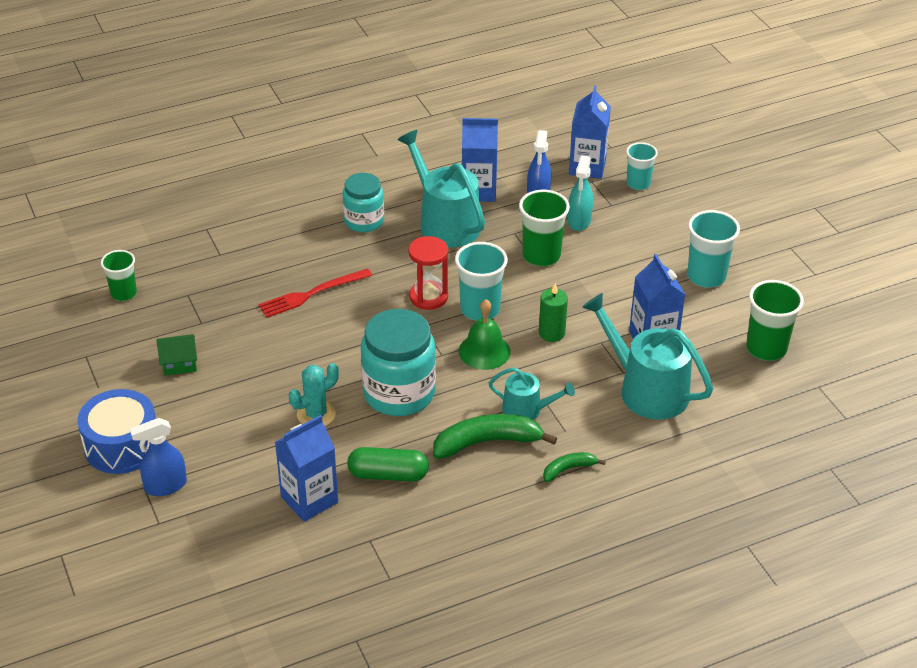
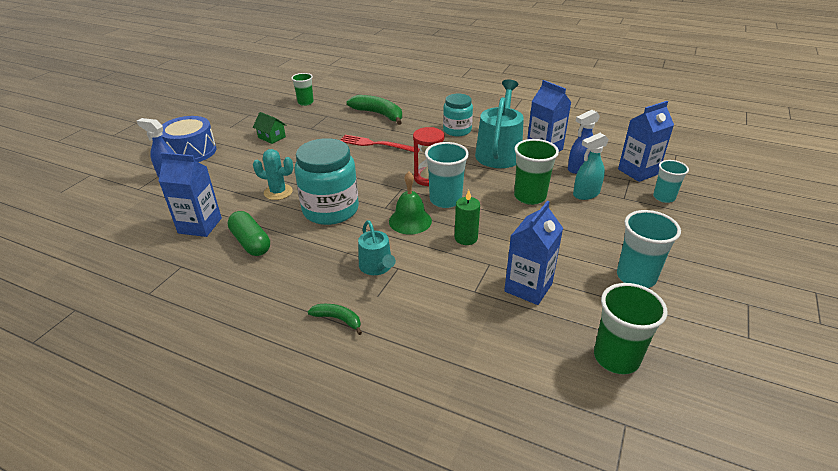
camera: 50 degrees right, 5 degrees down
green banana [433,414,557,459] -> green banana moved to [346,95,402,125]
turquoise watering can [582,293,713,420] -> none

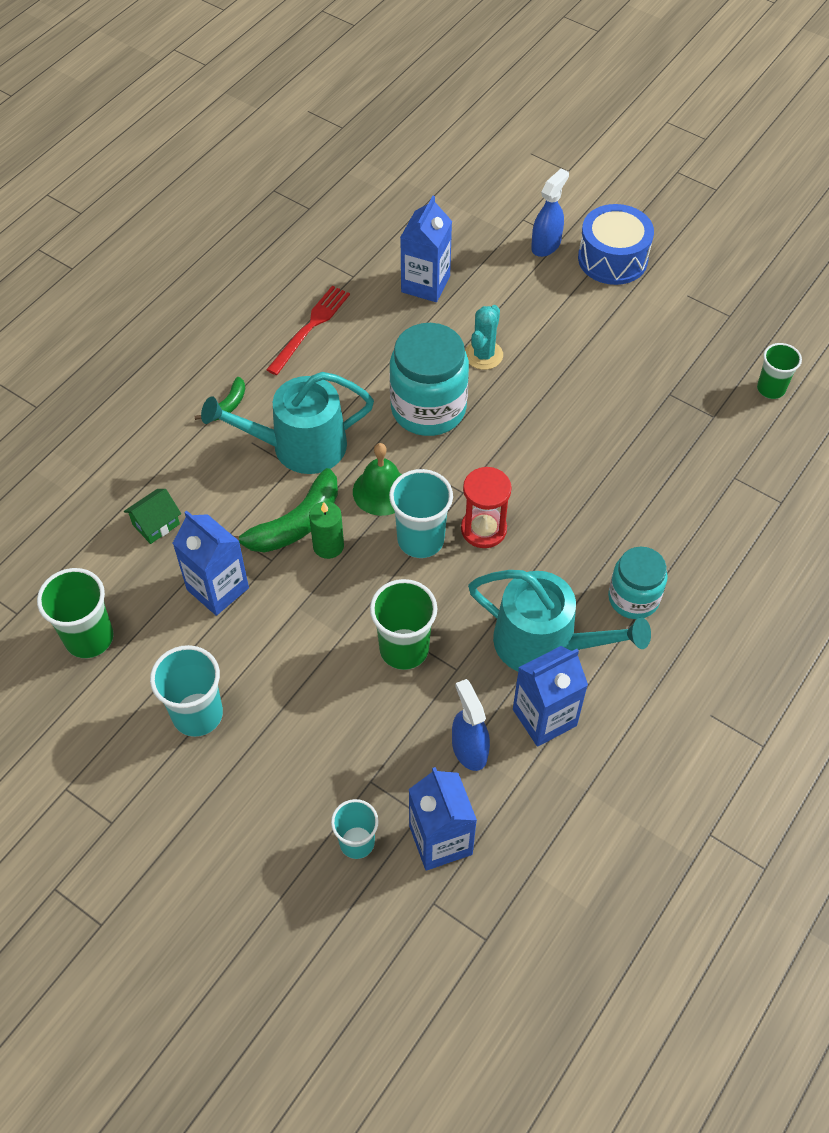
camera: 100 degrees right, 20 degrees up
green capsule [228,211,270,256] -> none
green house [253,112,287,144] -> green house moved to [124,489,181,544]
red fork [340,135,420,152] -> red fork moved to [266,286,350,375]
green banana [346,95,402,125] -> green banana moved to [234,468,338,552]
turquoise watering can [358,220,396,275] -> turquoise watering can [201,372,374,474], size x1.80
turquoise spray bottle [573,133,609,200] -> none

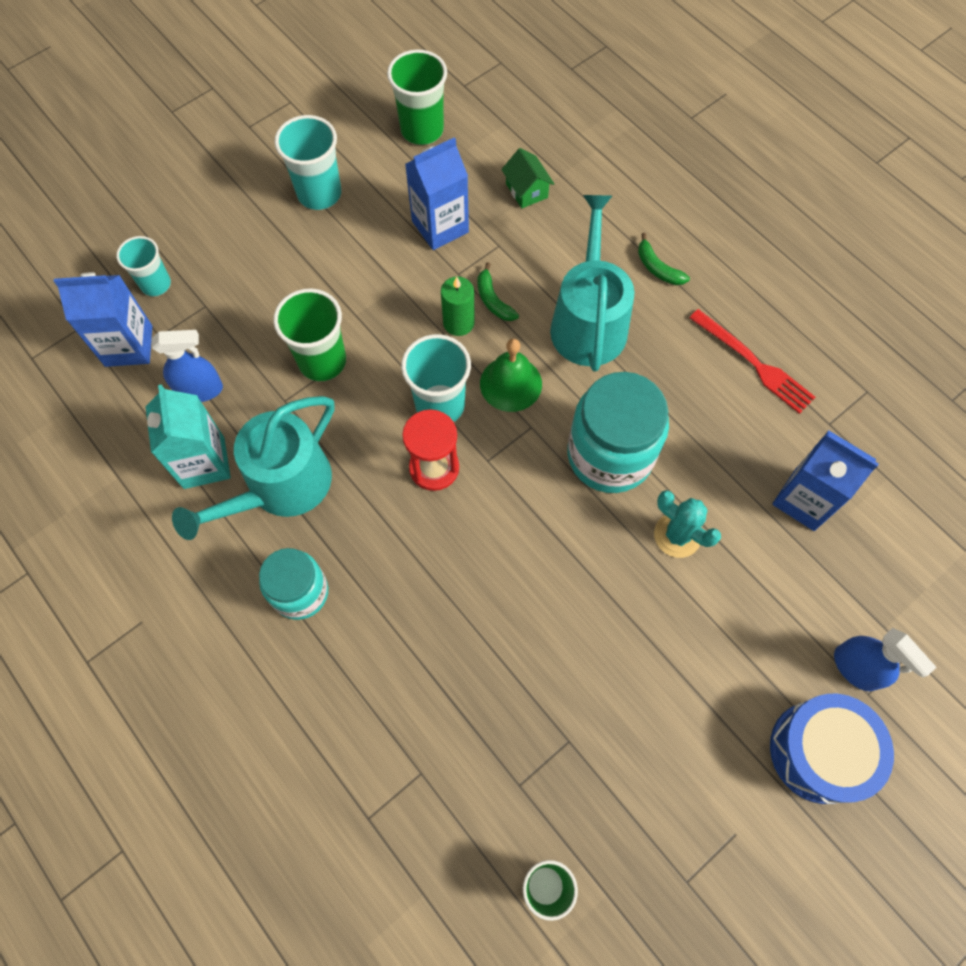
camera: 105 degrees right, 10 degrees up
green banana [234,468,338,552] -> green banana [478,262,519,321], size x0.53
blue carton [513,646,588,747] -> turquoise carton [146,385,231,489]

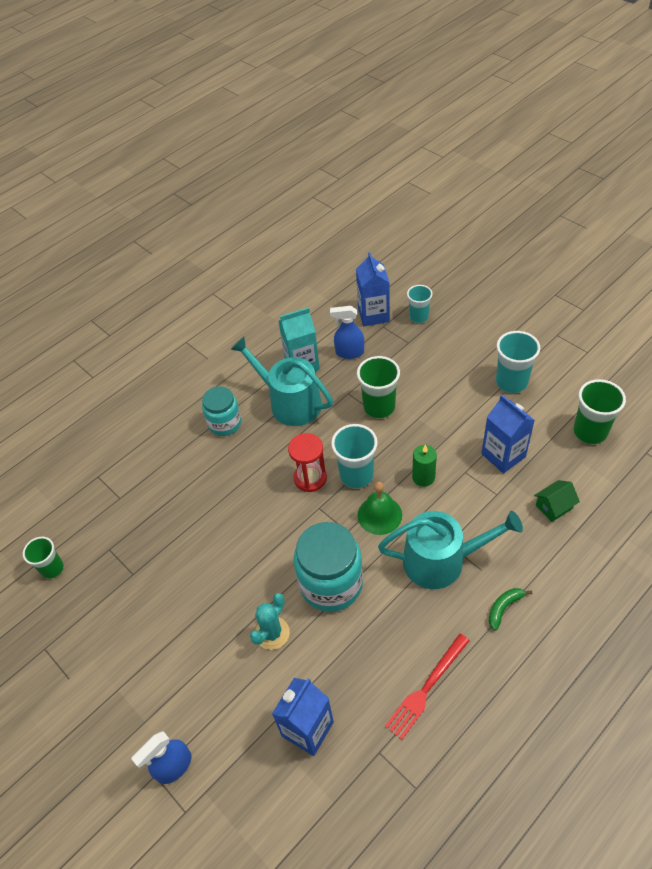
camera: 90 degrees right, 15 degrees down
blue spray bottle [152,330,223,402] -> blue spray bottle turned 105 degrees clockwise [330,306,364,359]
green banana [478,262,519,321] -> none
blue drum [770,694,894,804] -> none

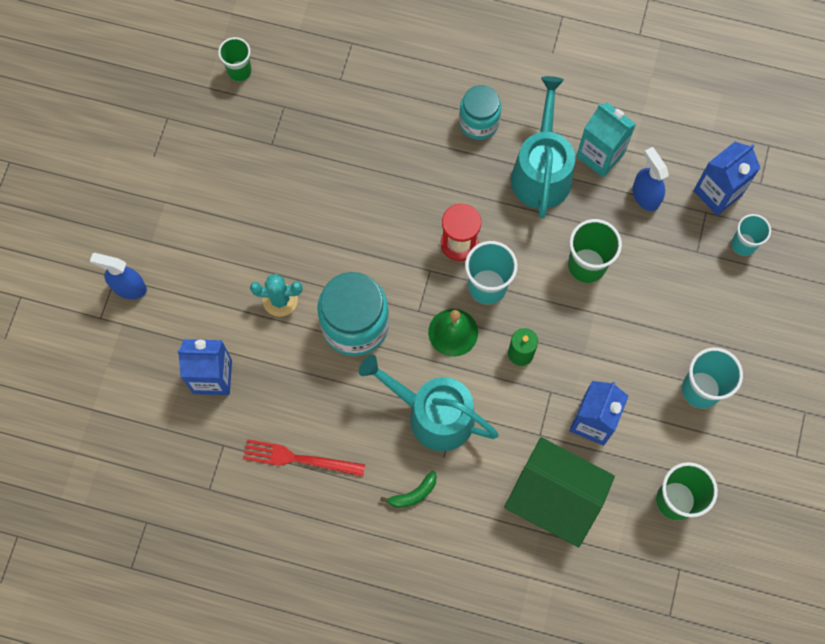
camera: 55 degrees right, 20 degrees up
turquoise watering can [378,511,523,589] -> turquoise watering can turned 150 degrees clockwise [359,355,499,451]
green banana [489,588,532,631] -> green banana turned 135 degrees clockwise [380,471,437,508]
green house [534,480,580,522] -> green house [504,437,615,548], size x2.25

